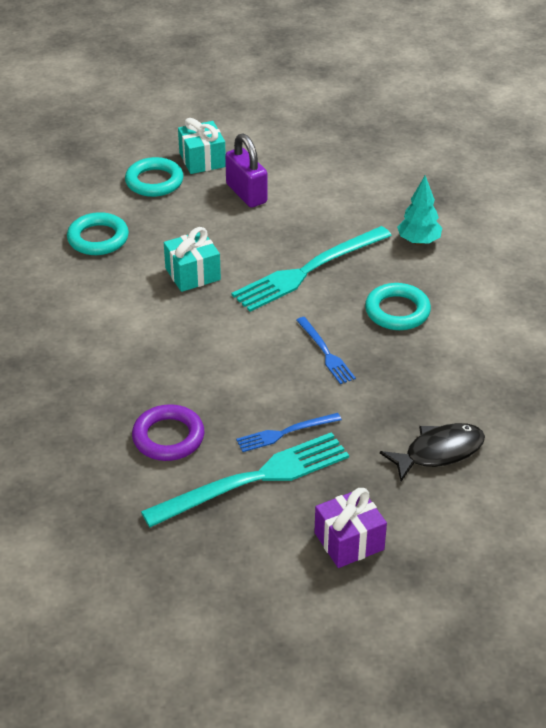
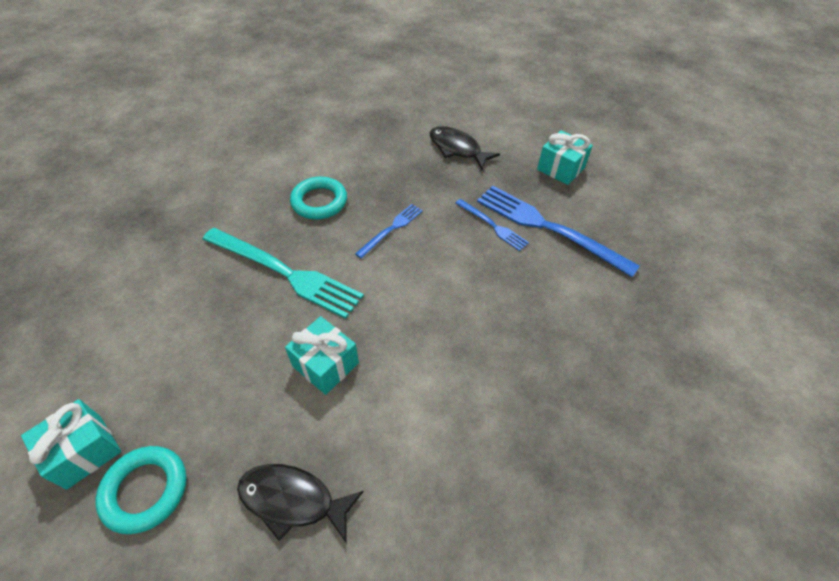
camera: 115 degrees left, 10 degrees up
turquoise ring [67,212,129,255] -> black fish [237,464,364,542]
purple ring [132,404,204,461] -> none
turquoise fork [141,432,349,527] -> blue fork [477,185,640,277]
purple padlock [225,134,267,207] -> none
purple gift [314,488,387,568] -> turquoise gift [537,130,593,185]
turquoise tree [397,175,442,245] -> none

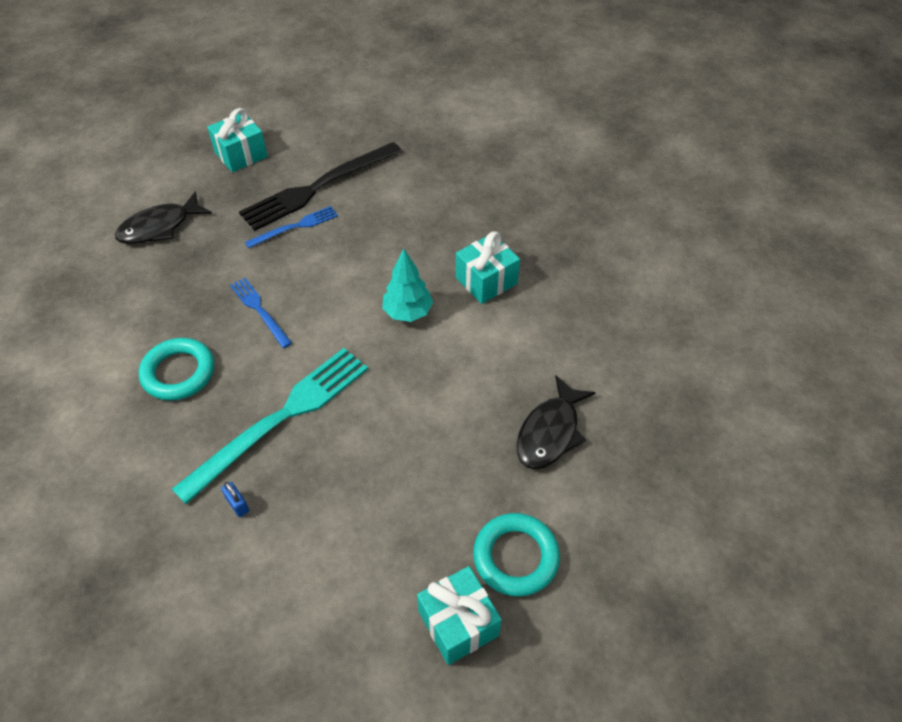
camera: 75 degrees left, 0 degrees up
turquoise gift [285,316,359,395] -> turquoise gift moved to [456,232,520,304]
blue fork [477,185,640,277] -> black fork [239,142,402,231]
none -> blue padlock [221,482,249,517]
none -> turquoise tree [382,248,433,322]

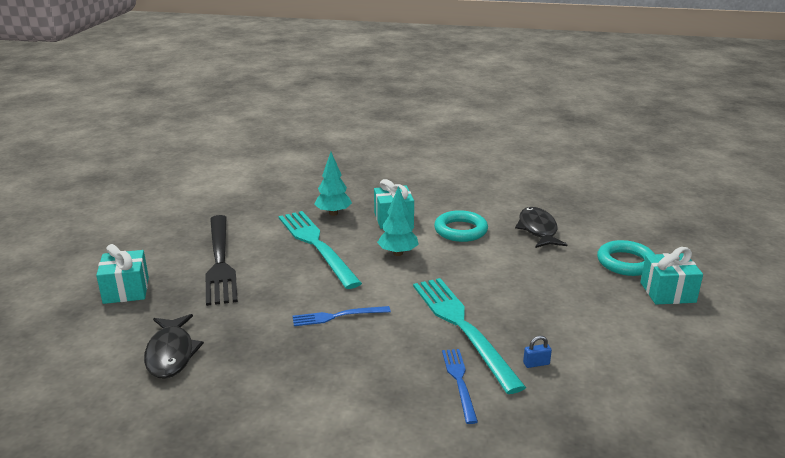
camera: 65 degrees left, 25 degrees down
turquoise ring [139,338,214,401] -> turquoise ring moved to [434,210,488,242]
blue fork [245,206,338,248] -> blue fork moved to [442,349,478,424]
black fish [516,375,596,469] -> black fish turned 150 degrees counterclockwise [515,207,568,248]
none -> turquoise fork [279,211,362,289]
none -> turquoise tree [314,152,352,216]

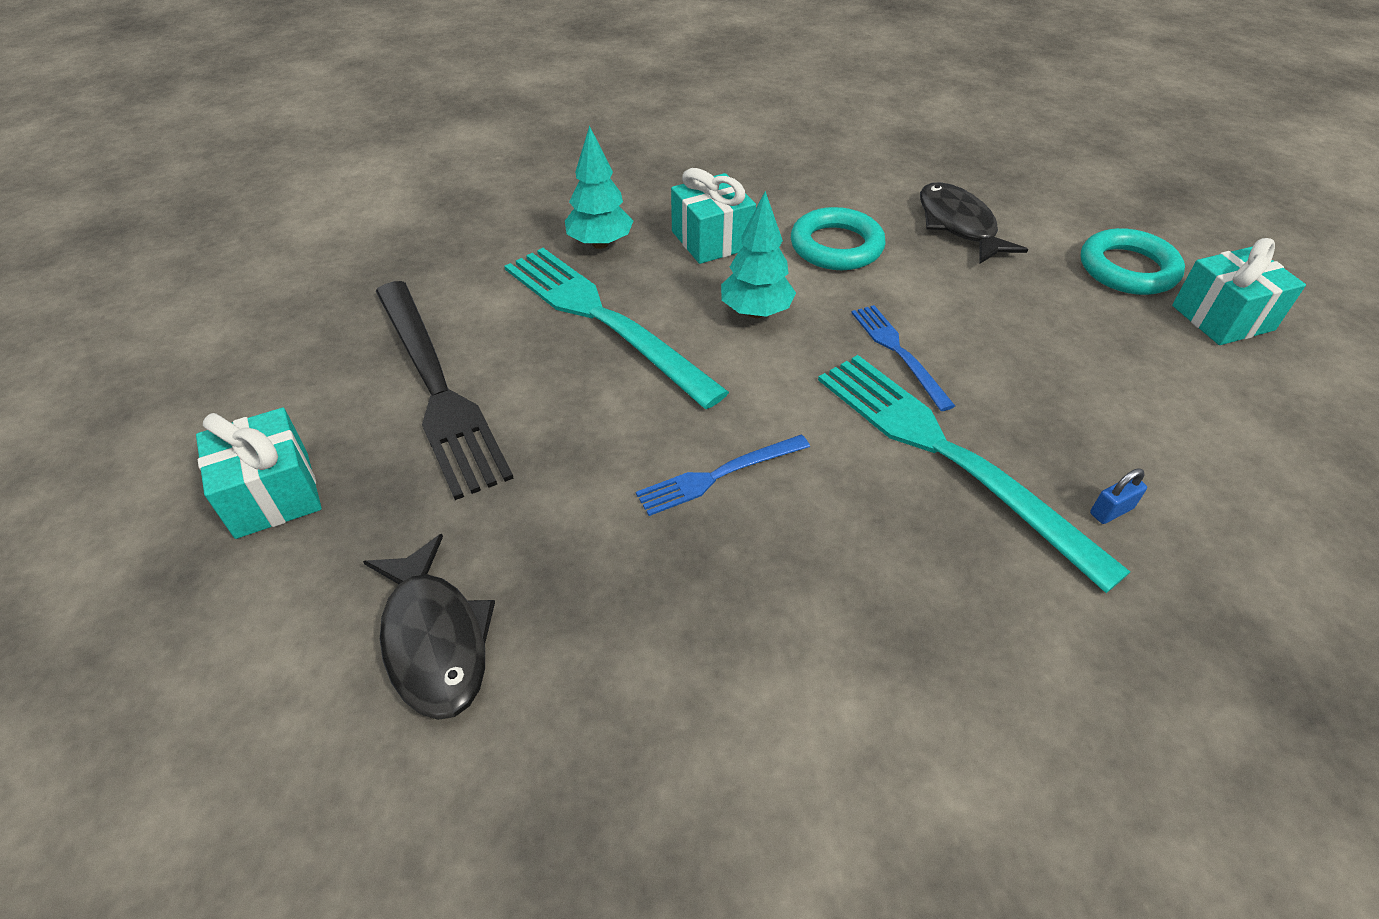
camera: 15 degrees left, 20 degrees up
blue fork [442,349,478,424] -> blue fork moved to [851,305,955,411]

